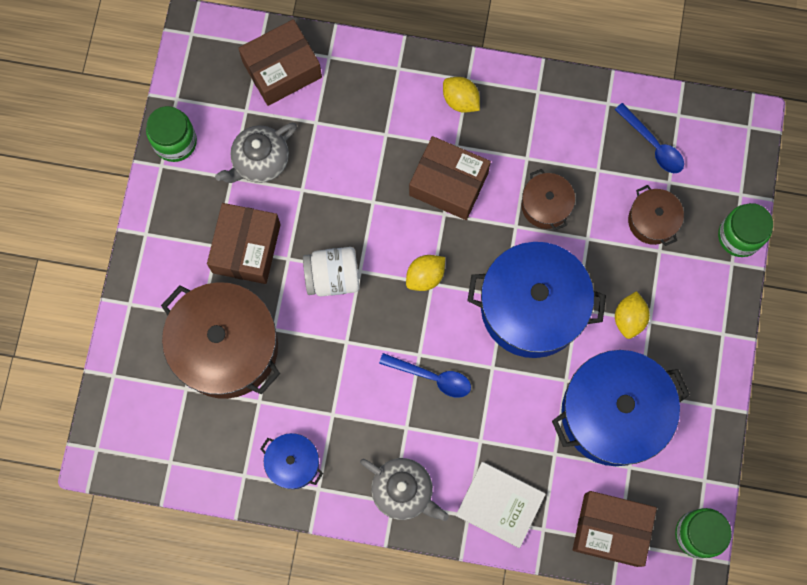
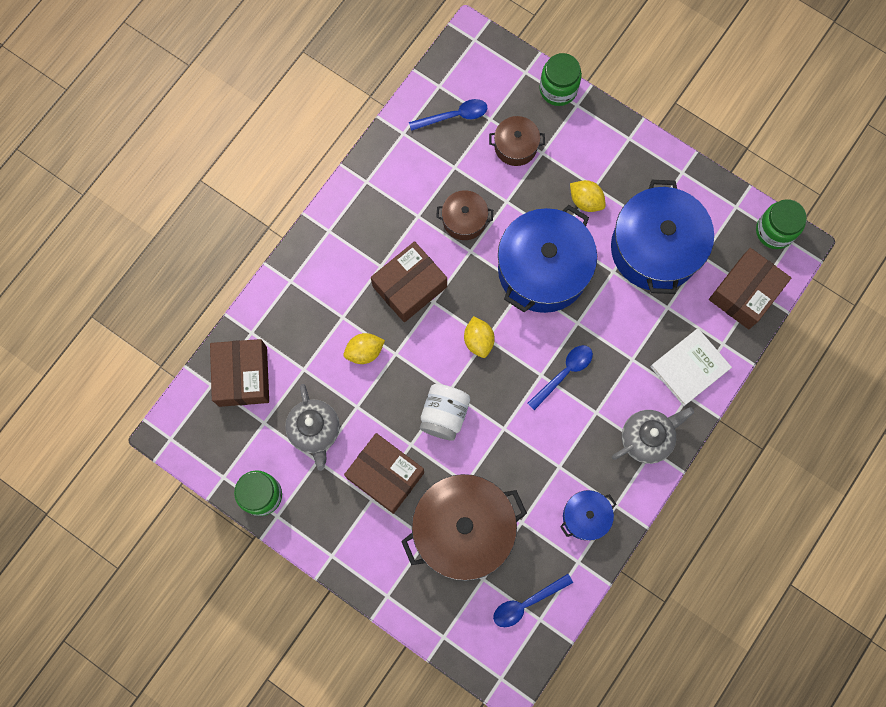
camera: 65 degrees left, 0 degrees up
yellow lemon [443,77,480,113] -> yellow lemon moved to [343,333,385,364]
none -> blue spoon [493,574,573,627]

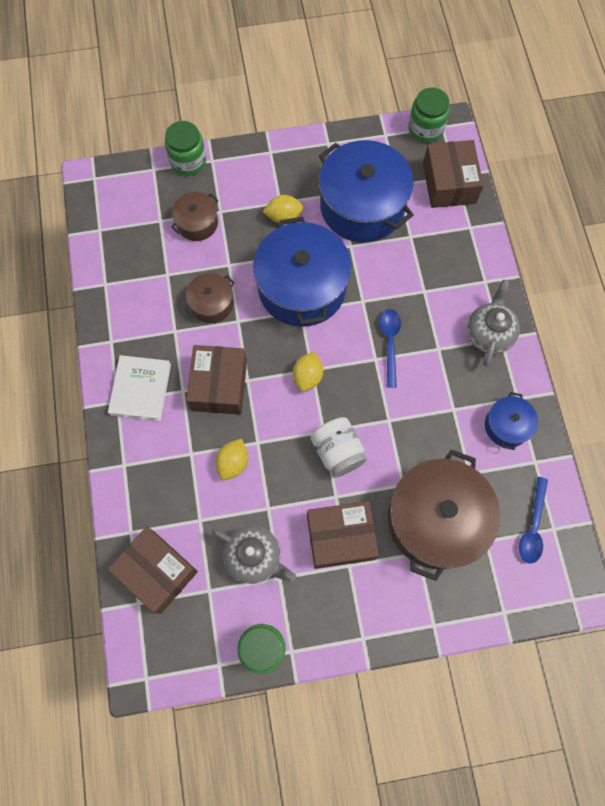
camera: 45 degrees left, 5 degrees down
blue spoon [409,99,487,131] -> none
yellow lemon [464,316,495,358] -> yellow lemon turned 75 degrees clockwise [293,352,323,392]
white book [651,328,732,406] -> white book moved to [108,355,171,421]

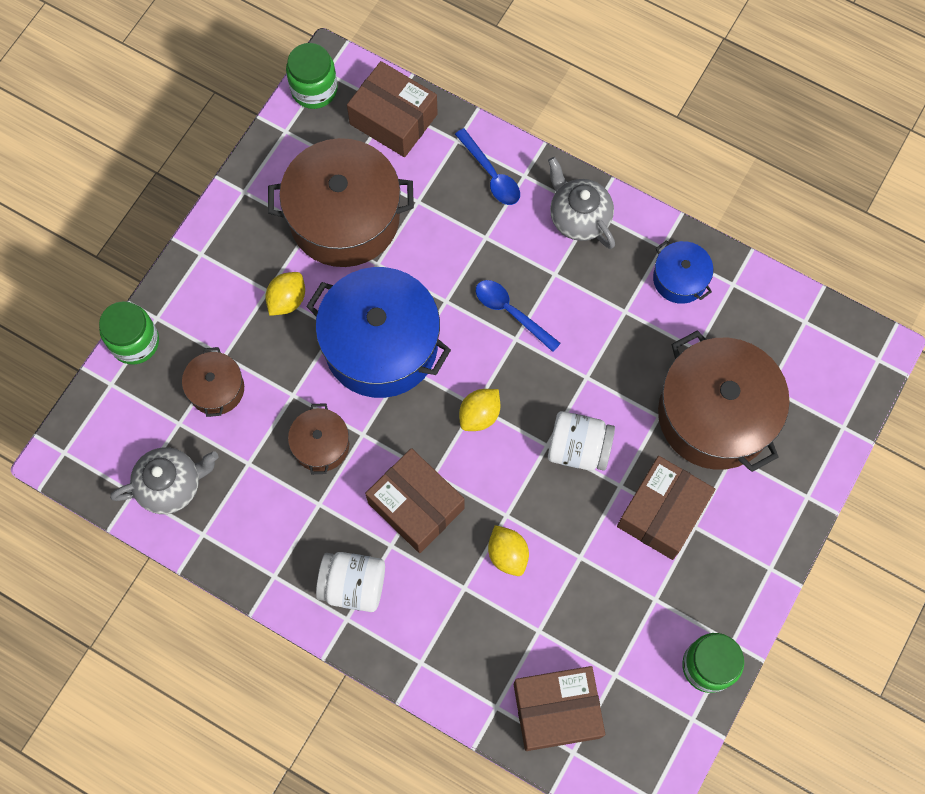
camera: 50 degrees left, 0 degrees up
white book [108,355,171,421] -> white jar [316,552,385,612]
grey teapot [212,525,296,584] -> grey teapot moved to [110,447,219,514]
yellow lemon [293,352,323,392] -> yellow lemon turned 75 degrees clockwise [459,389,500,431]
blue pot [319,140,414,243] -> brown pot [268,138,414,267]
blue spoon [519,477,548,564] -> blue spoon moved to [455,128,520,205]

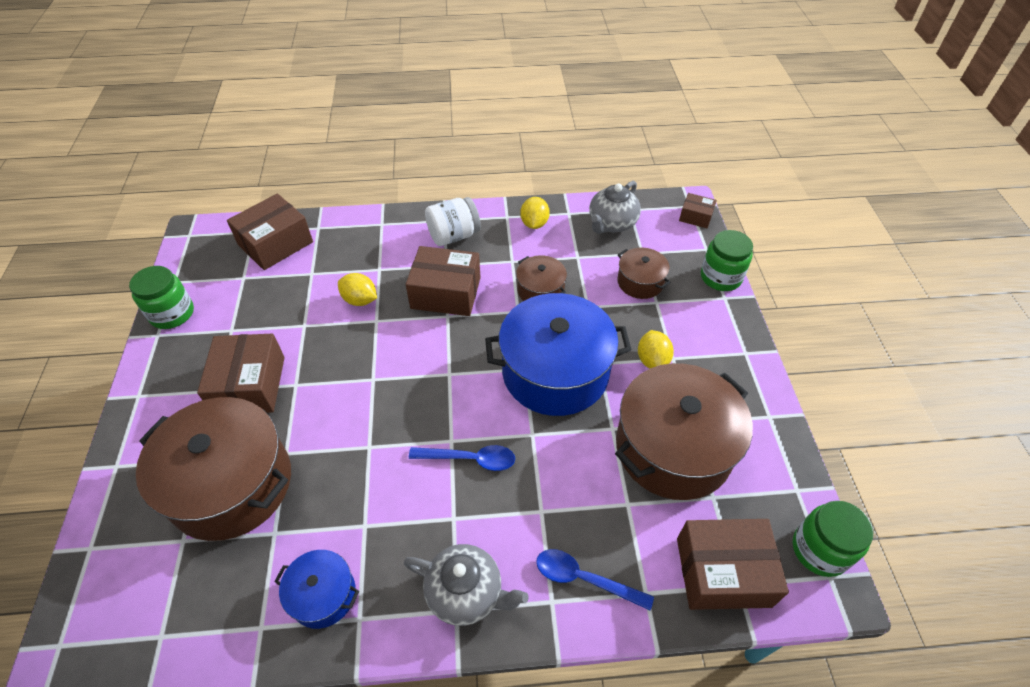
camera: 145 degrees right, 20 degrees down
yellow lemon [459,389,500,431] -> yellow lemon moved to [520,197,550,229]
white jar [548,411,615,471] -> none
none -> brown box [679,193,717,228]

